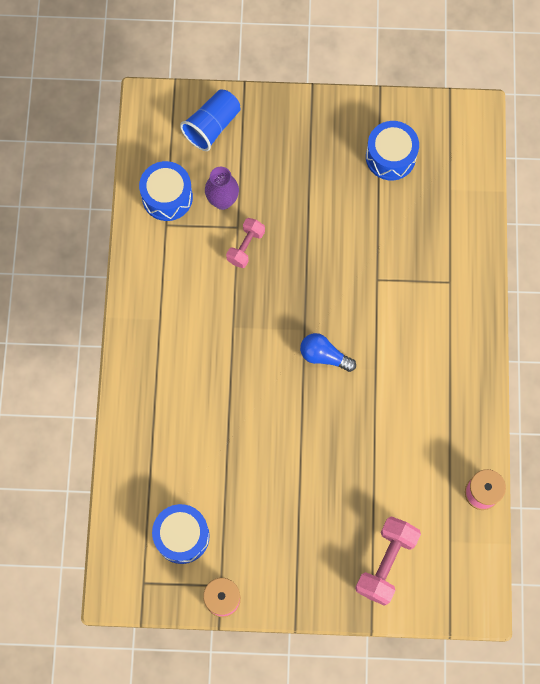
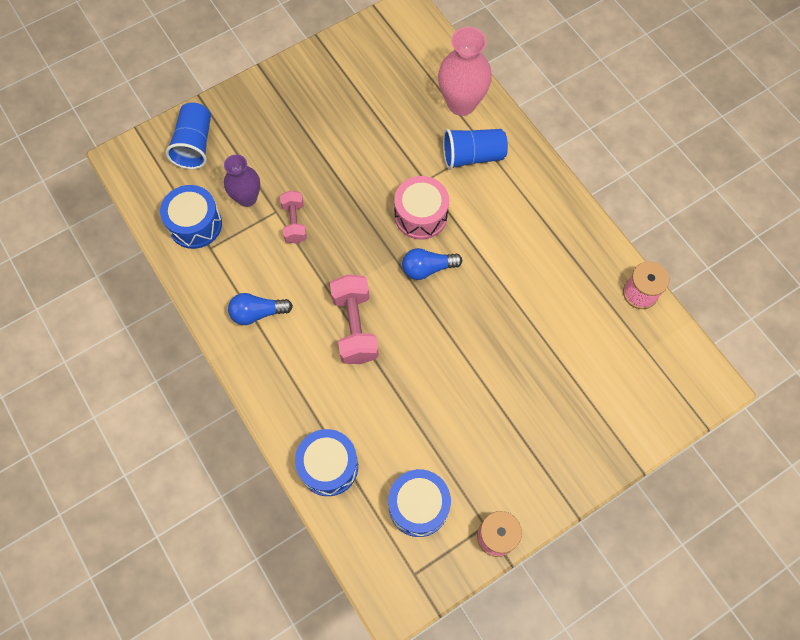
camera: 35 degrees left, 5 degrees down
pink dumbbell [355,516,421,606] -> pink dumbbell moved to [330,274,379,364]
blue drum [366,121,419,180] -> blue drum moved to [295,429,358,496]
none -> blue light bulb [228,293,293,325]
none -> pink drum [394,176,449,240]
none -> pink vase [438,27,492,116]
none -> blue cup [443,129,508,170]

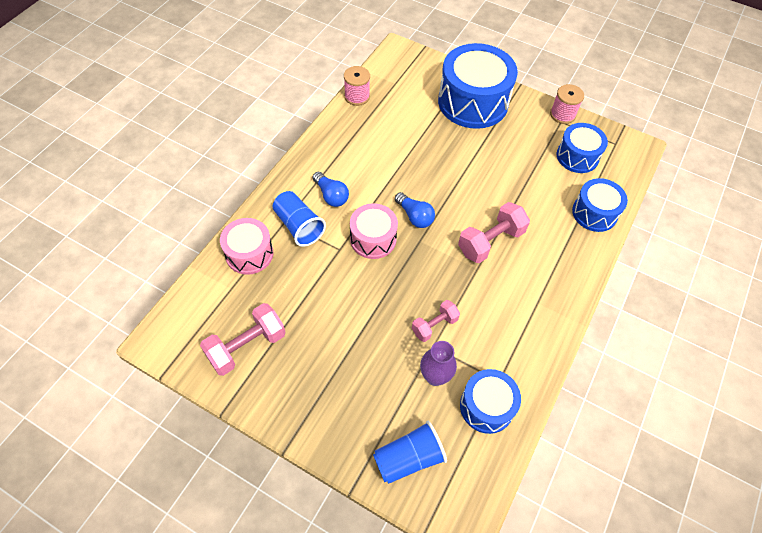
camera: 120 degrees left, 10 degrees down
blue light bulb [228,293,293,325] -> blue light bulb moved to [313,172,349,207]
pink vase [438,27,492,116] -> pink drum [220,218,273,275]
none -> pink dumbbell [200,303,286,376]
none -> blue drum [438,43,518,129]

